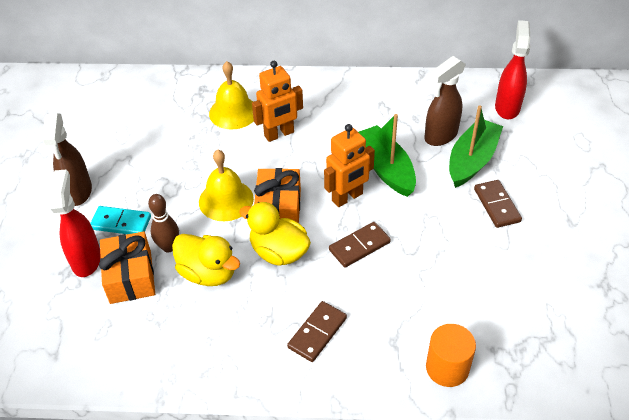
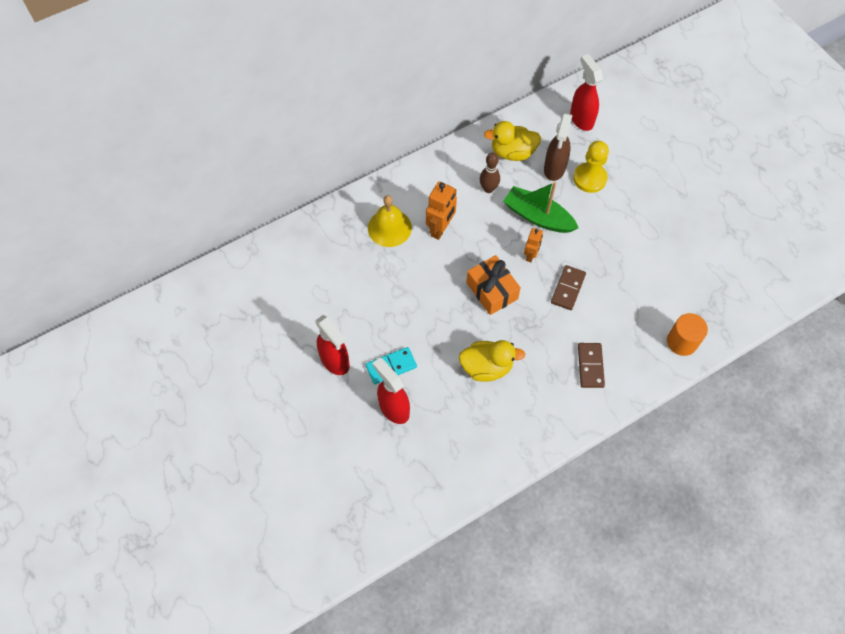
camera: 35 degrees left, 15 degrees up
brown spray bottle [42,113,92,206] -> red spray bottle [315,315,350,375]
orange gift [99,231,155,304] -> none
brown bowling pin [148,194,179,253] -> brown bowling pin moved to [480,153,500,193]
yellow bell [199,150,254,221] -> none
yellow duck [239,202,311,266] -> yellow duck moved to [484,121,541,161]
orange robot [324,124,375,207] -> orange robot [524,228,543,262], size x0.61
green boat [449,105,503,188] -> yellow pawn [573,141,609,193]
brown domino [474,180,522,228] -> none

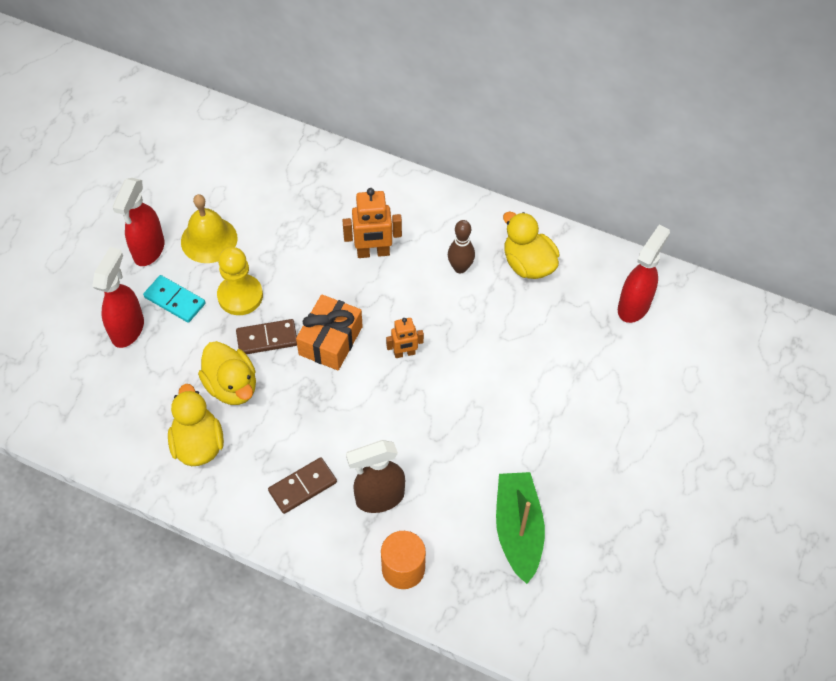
camera: 55 degrees right, 5 degrees down
yellow bell [368,195,412,247] -> yellow bell moved to [181,194,238,263]
green boat [503,182,579,233] -> green boat moved to [496,472,545,584]
brown spray bottle [544,113,573,181] -> brown spray bottle moved to [346,440,405,513]
brown domino [551,265,586,310] -> brown domino moved to [236,319,297,354]
yellow pawn [573,141,609,193] -> yellow pawn moved to [217,247,263,315]
none -> yellow duck [168,384,224,466]

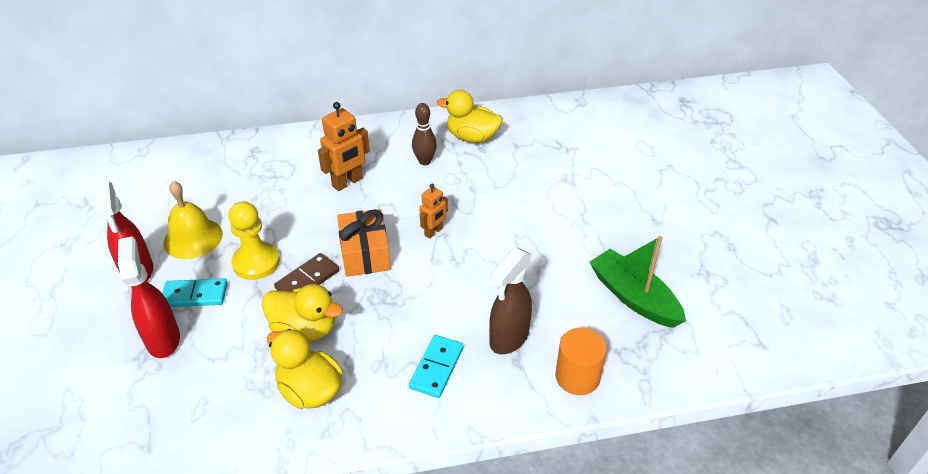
camera: 35 degrees left, 15 degrees down
brown domino [268,457,337,514] -> turquoise domino [409,335,464,398]
red spray bottle [618,225,670,323] -> none

